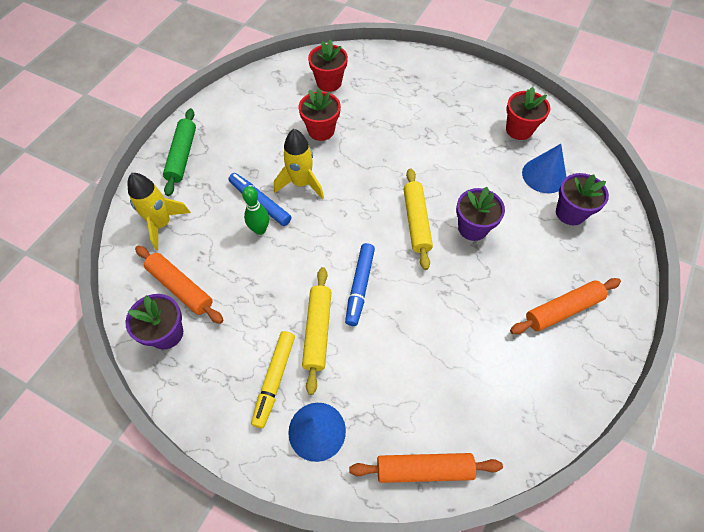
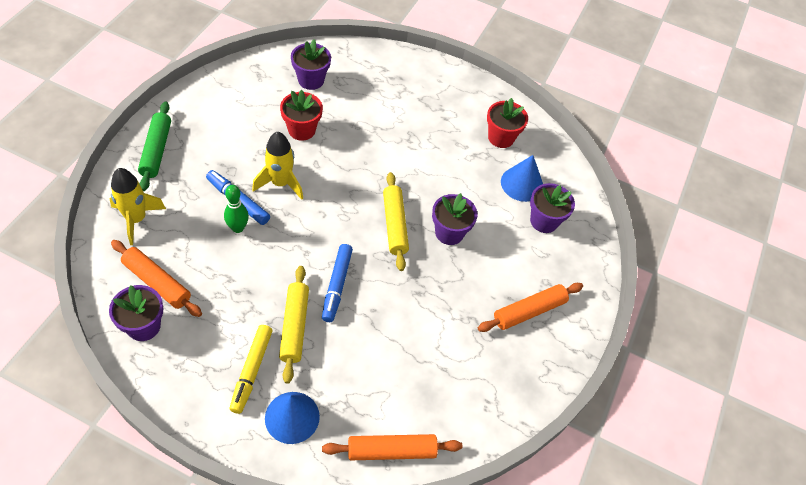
camera: 10 degrees left, 5 degrees down
red flower pot [308,39,348,92] -> purple flower pot [291,39,331,90]

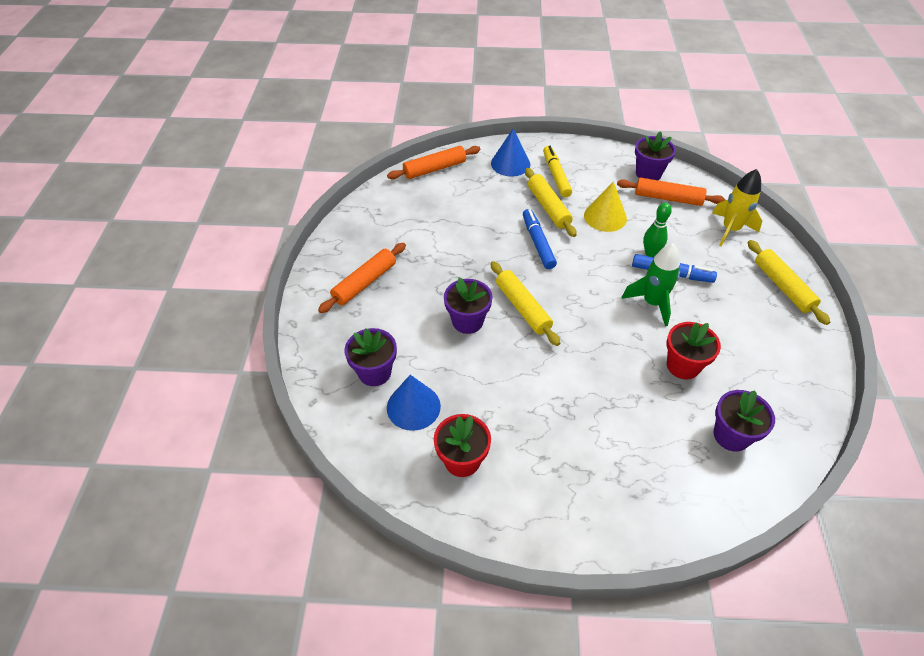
camera: 165 degrees right, 5 degrees down
green rolling pin [138,101,171,191] -> yellow rolling pin [748,240,830,325]
yellow rocket [252,131,303,200] -> green rocket [622,243,680,327]
none -> yellow cone [584,181,627,232]

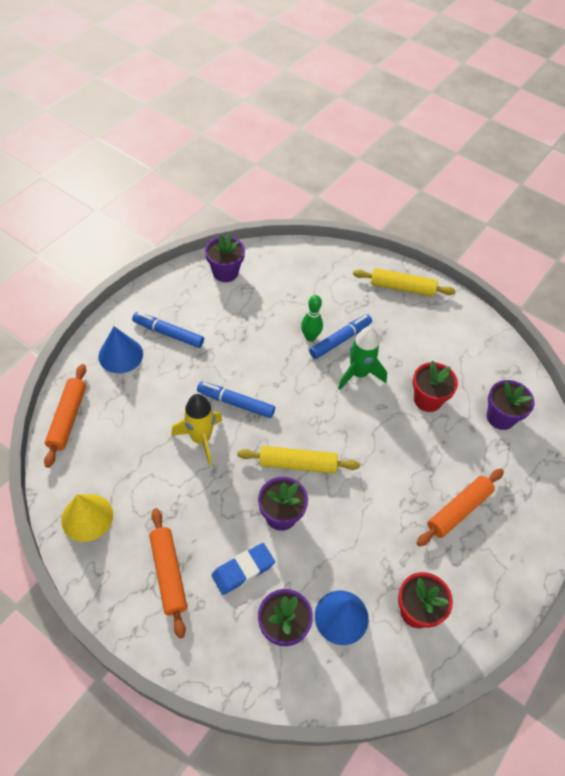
camera: 60 degrees left, 5 degrees up
yellow rolling pin [525,168,577,237] -> none
yellow marker [543,146,572,197] -> blue marker [132,312,204,348]
yellow cone [584,181,627,232] -> yellow cone moved to [61,494,113,542]
orange rolling pin [617,178,726,206] -> orange rolling pin moved to [417,469,504,547]
yellow rocket [712,169,762,247] -> yellow rocket moved to [171,394,222,465]
none -> blue eraser [211,543,275,595]

